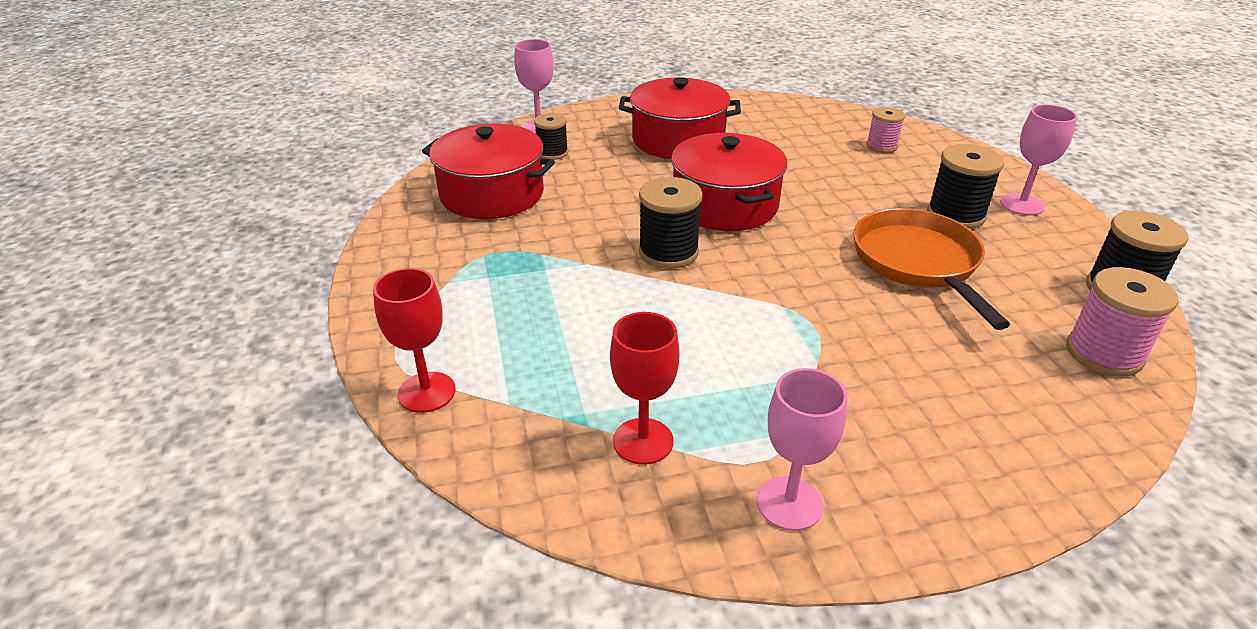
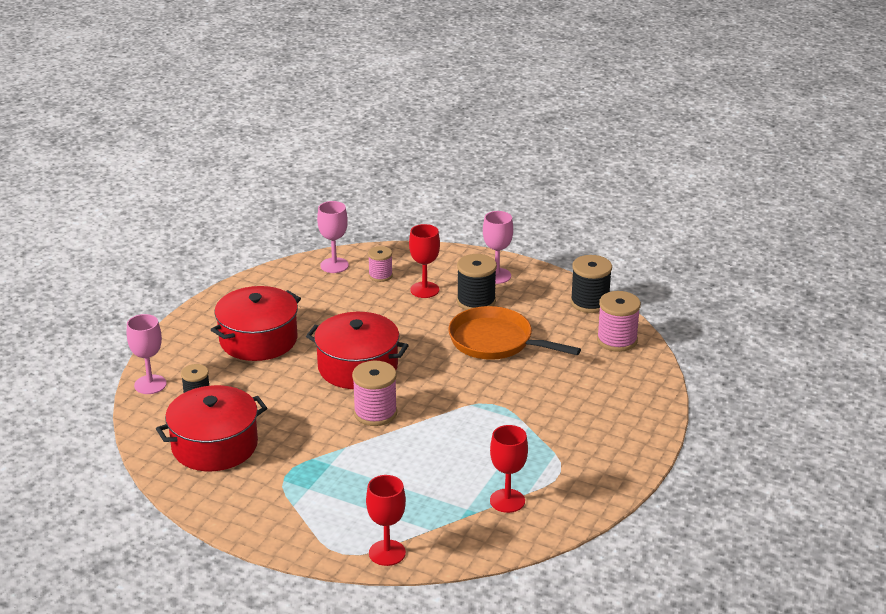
camera: 50 degrees left, 5 degrees down
black spool [638,177,703,269] -> pink spool [352,361,397,426]
pink goblet [757,368,847,531] -> pink goblet moved to [317,201,349,273]
none -> red goblet [409,224,440,298]

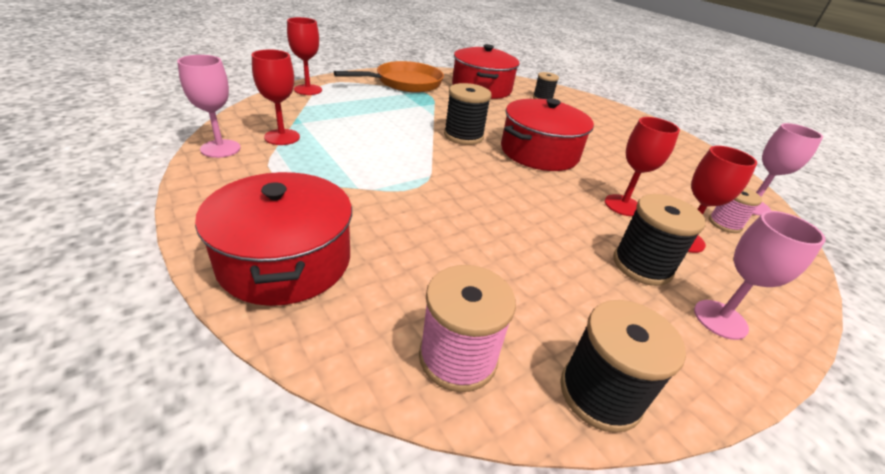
camera: 115 degrees right, 5 degrees up
pink goblet [127,314,167,394] -> pink goblet moved to [177,55,241,158]
red pot [211,286,301,361] -> red pot moved to [195,172,352,306]
pink spool [352,361,397,426] -> black spool [444,83,492,145]
orange pan [448,306,581,360] -> orange pan moved to [334,61,444,93]
none -> red goblet [605,117,680,216]

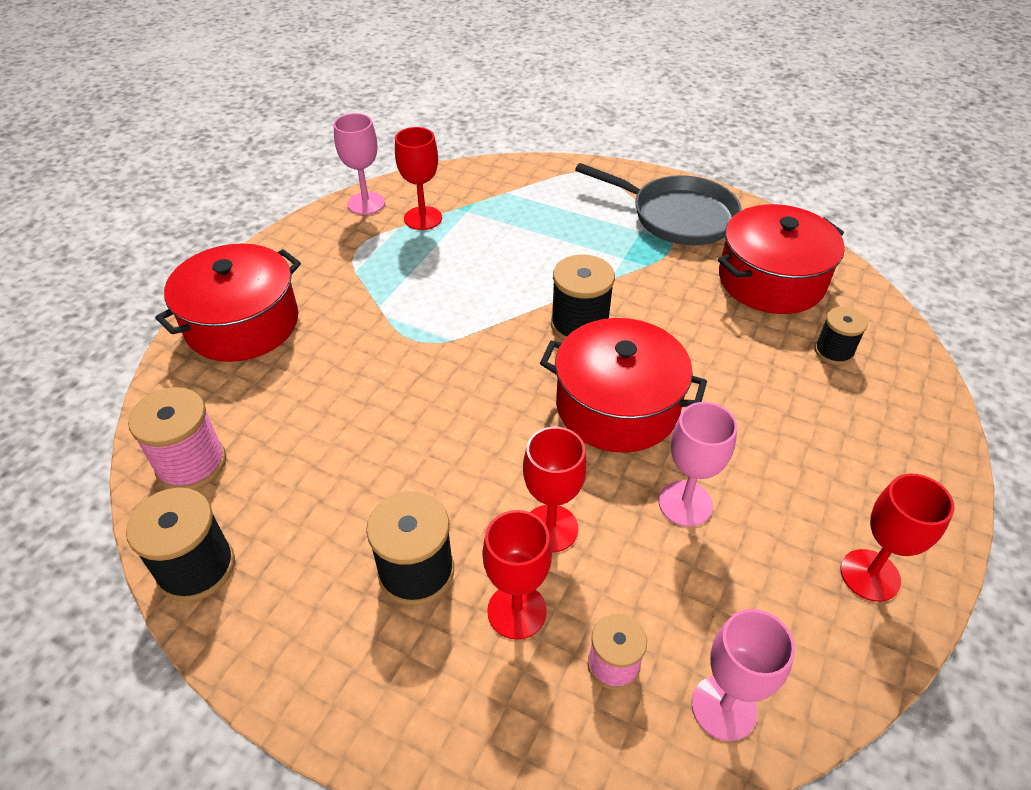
camera: 65 degrees right, 10 degrees up
red goblet [287,17,322,95] -> red goblet moved to [840,473,955,602]
orange pan [334,61,444,93] -> grey pan [575,163,742,245]
pink goblet [694,211,826,340] -> pink goblet moved to [659,402,737,527]

